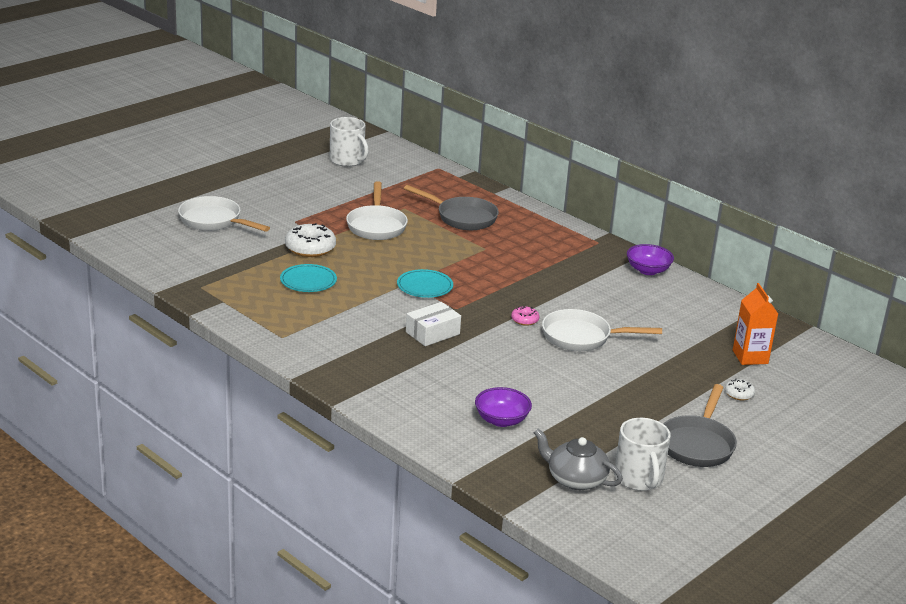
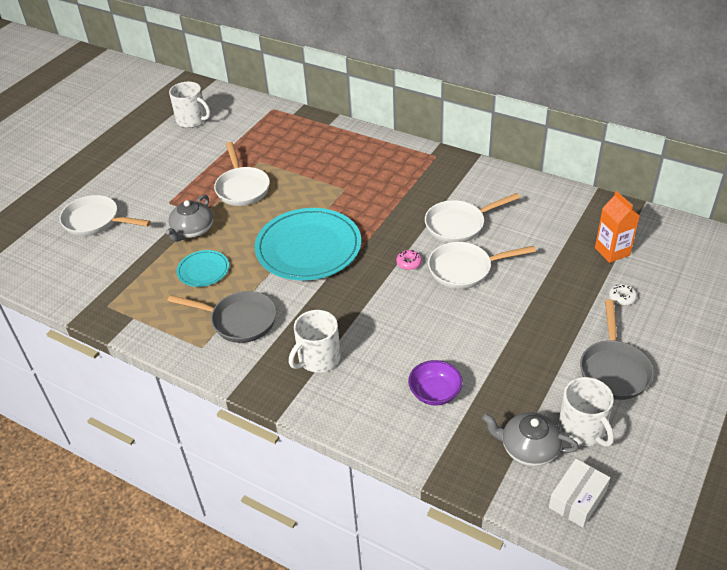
camera: 10 degrees left, 15 degrees up
white donut [285,223,336,257] -> grey teapot [165,195,213,242]
turquoise plate [397,269,453,298] -> turquoise plate [255,208,361,281], size x2.07
grey pan [404,185,499,230] -> grey pan moved to [168,291,276,343]
white box [406,302,461,346] -> white box moved to [549,459,610,528]
purple bowl [627,244,674,275] -> none
none -> white mug [289,310,341,373]
none -> white pan [425,193,520,243]

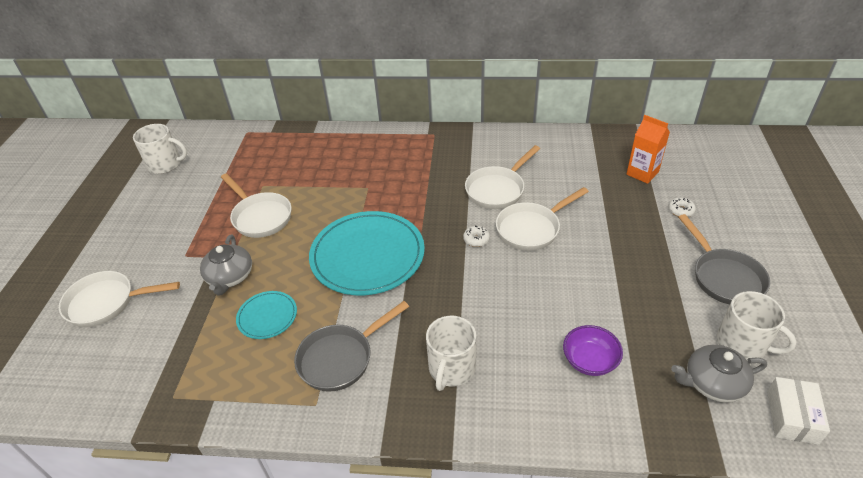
camera: 25 degrees left, 0 degrees up
grey pan [168,291,276,343] -> grey pan turned 150 degrees clockwise [294,301,409,392]
pink donut [396,250,422,270] -> white donut [463,225,490,247]

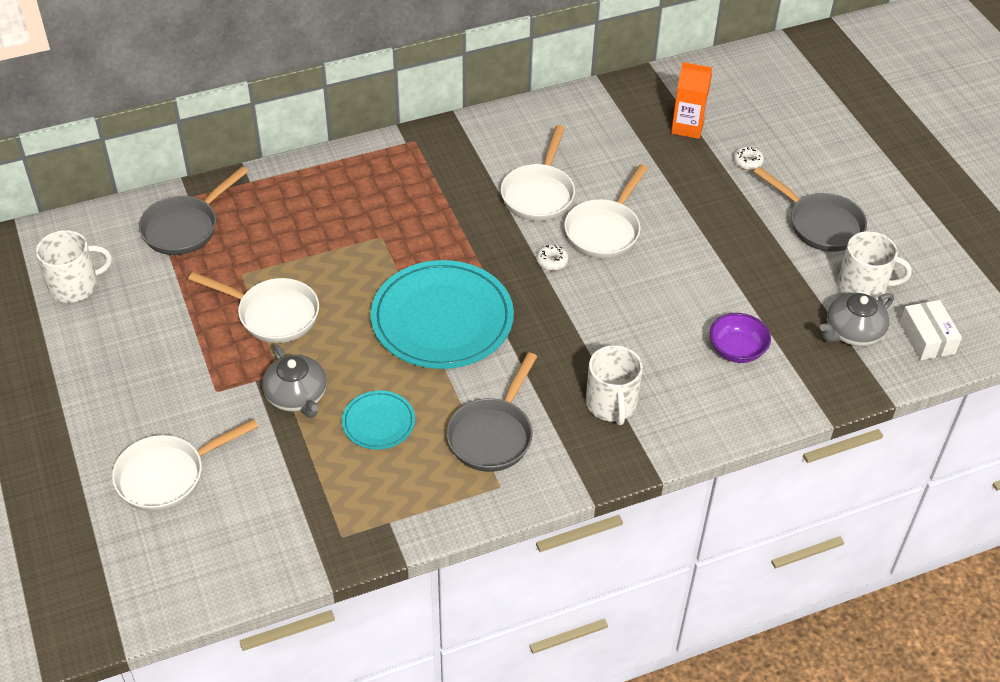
camera: 30 degrees left, 5 degrees up
none -> grey pan [139,166,248,255]

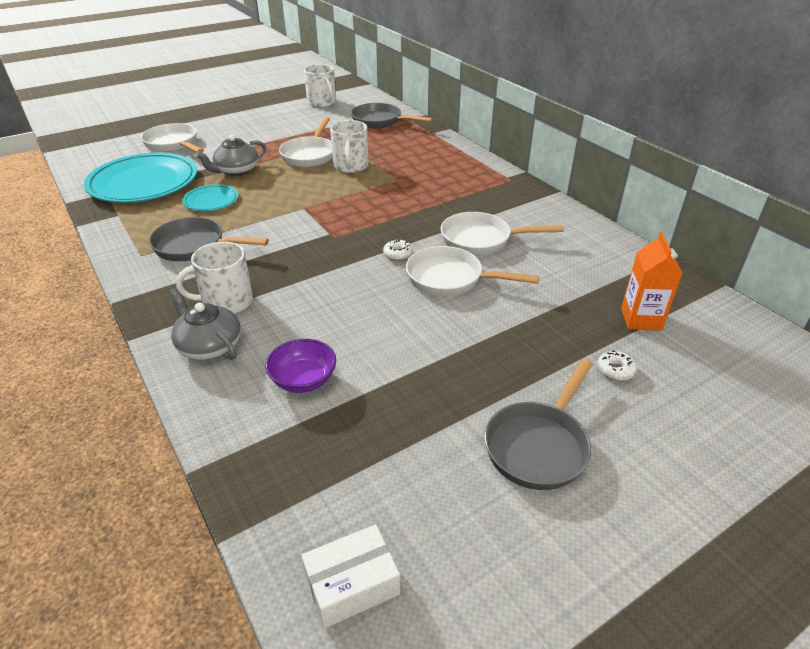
camera: 80 degrees right, 10 degrees down
turquoise plate [371,260,514,369] -> turquoise plate moved to [84,153,197,203]
grey teapot [820,293,894,346] -> grey teapot moved to [169,288,241,360]
white mug [837,231,912,300] -> white mug moved to [330,120,369,173]

